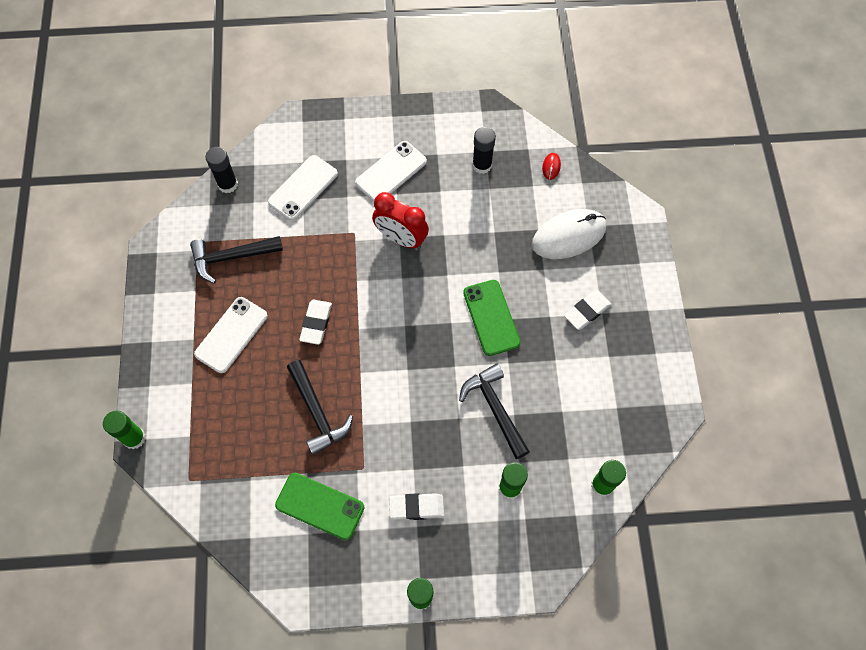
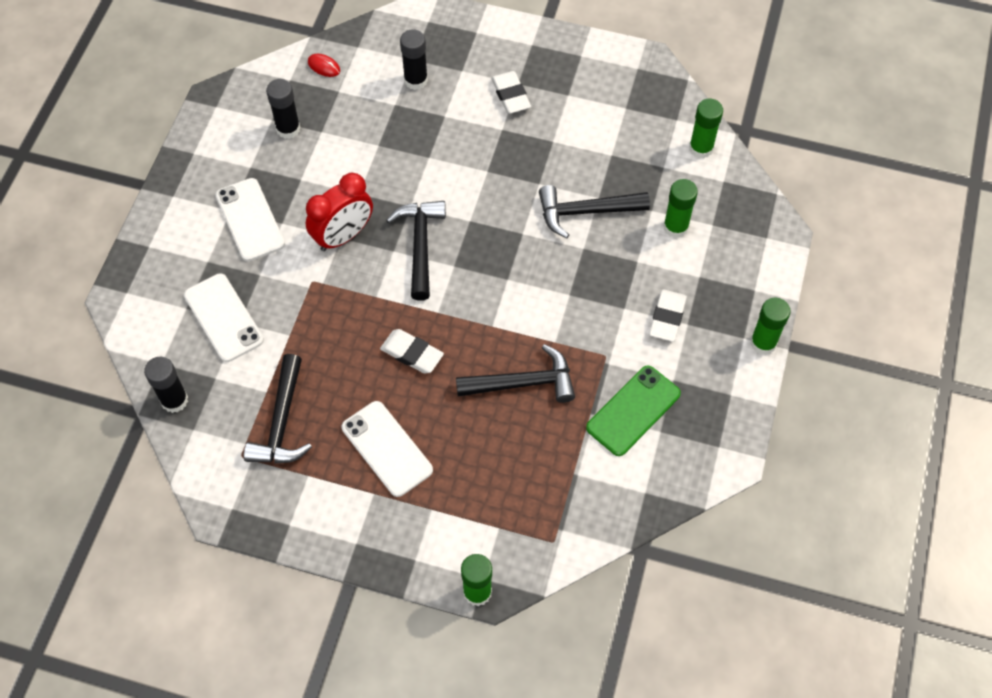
camera: 70 degrees left, 5 degrees down
green phone [463,280,521,356] -> none
white mouse [532,209,606,259] -> black glue stick [400,29,428,90]
none -> black hammer [386,201,446,301]

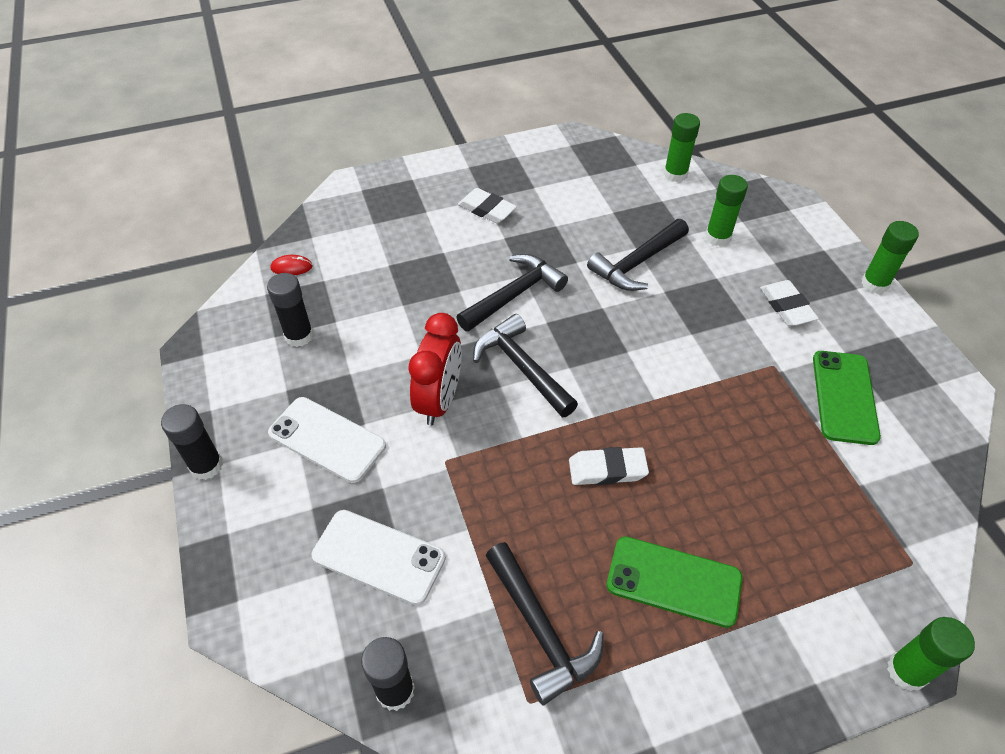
camera: 35 degrees left, 10 degrees down
white phone [342,401,433,497] -> green phone [606,536,743,628]
black glue stick [400,29,428,90] -> black glue stick moved to [161,404,223,480]
black hammer [456,344,575,403] -> black hammer moved to [456,254,568,332]

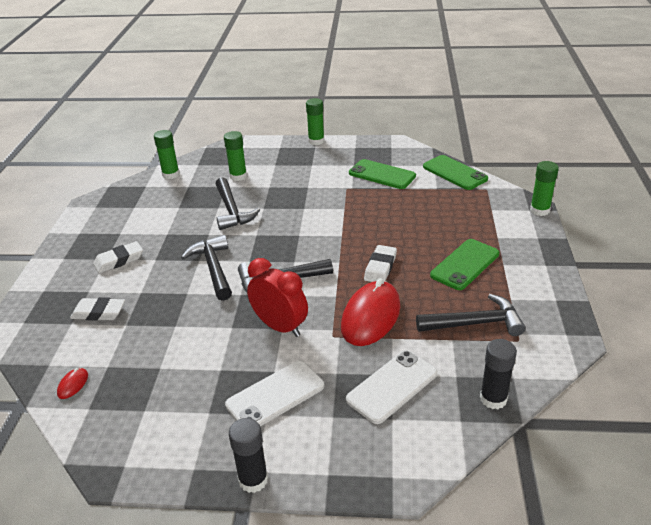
camera: 65 degrees left, 15 degrees down
black glue stick [267,273,313,347] -> none
white eraser [760,280,819,326] -> white eraser moved to [70,297,125,321]
none -> red mouse [341,278,400,346]
none -> green phone [423,155,488,190]

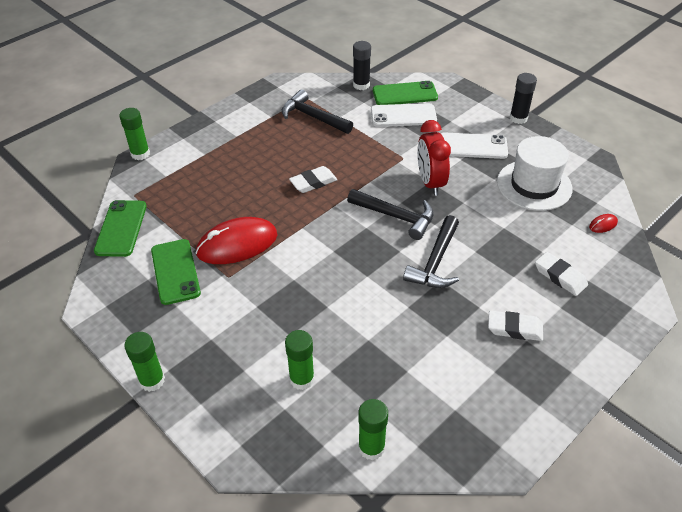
camera: 140 degrees left, 10 degrees up
black hammer [216,177,260,230] -> none
red mouse [341,278,400,346] -> red mouse moved to [196,217,277,264]
green phone [430,239,500,290] -> green phone moved to [373,81,438,105]
none -> white hat [497,136,572,211]

